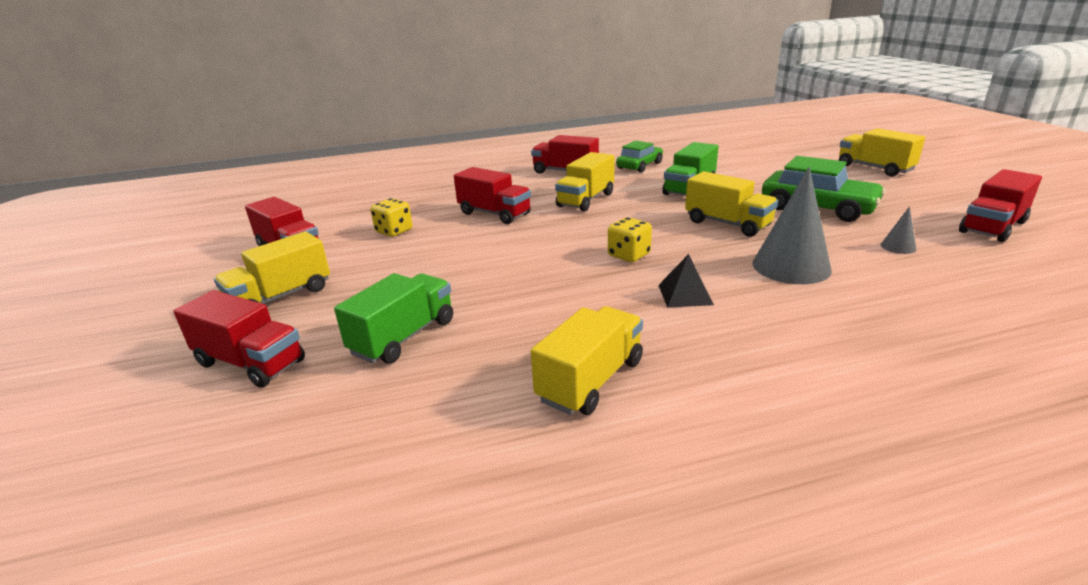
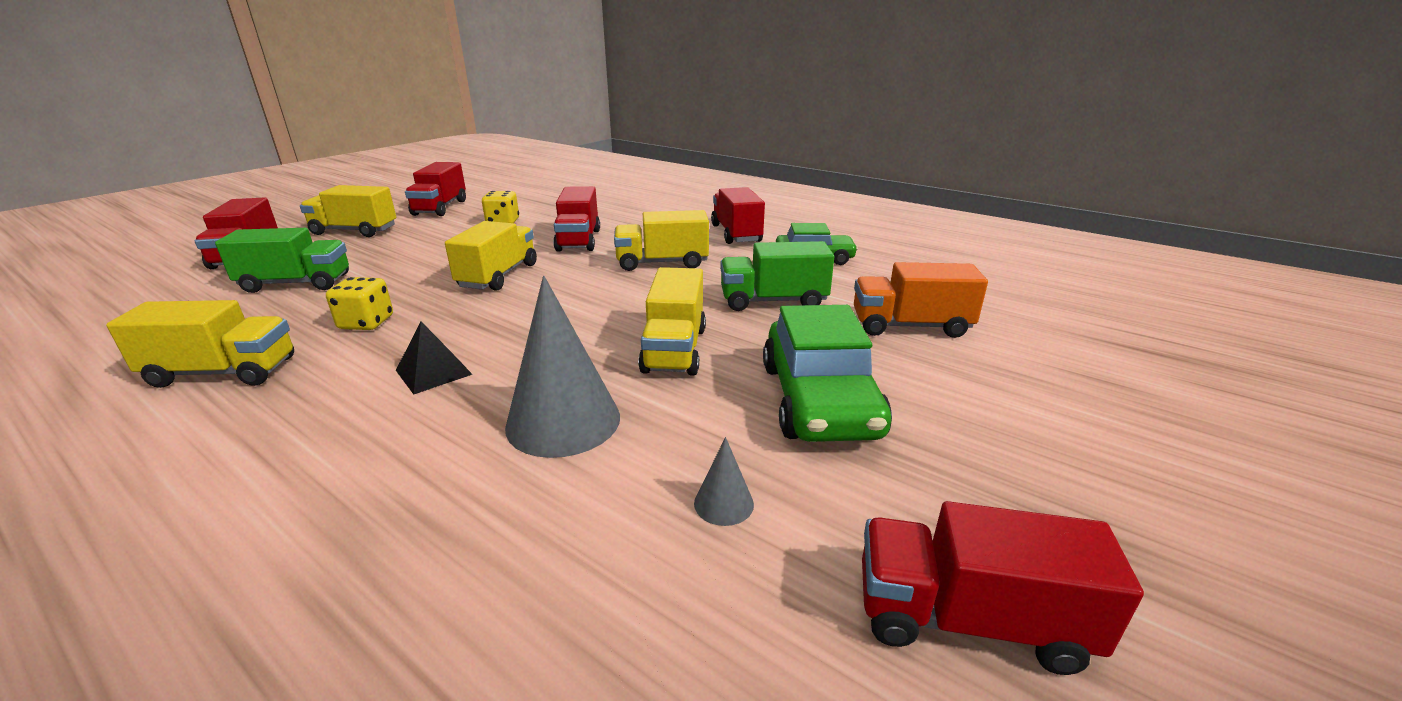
camera: 50 degrees right, 0 degrees up
yellow dice [608,217,652,262] -> yellow dice moved to [326,277,393,330]
yellow truck [839,128,925,176] -> yellow truck moved to [445,221,537,291]
none -> orange truck [854,262,988,338]

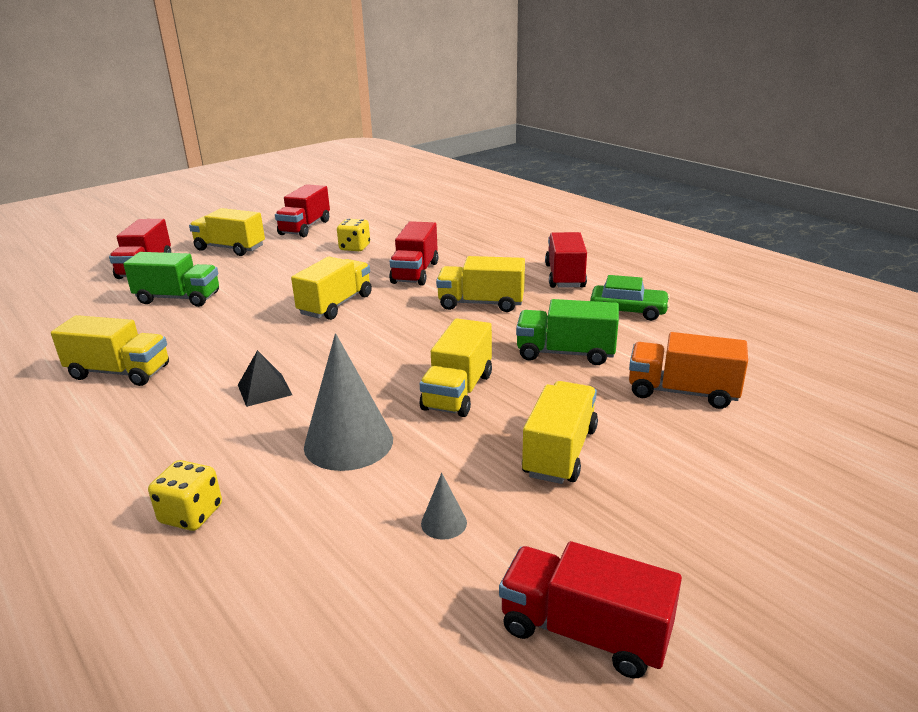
camera: 15 degrees right, 0 degrees up
yellow dice [326,277,393,330] -> yellow dice moved to [148,460,222,531]
green car [763,305,892,442] -> yellow truck [522,381,598,484]

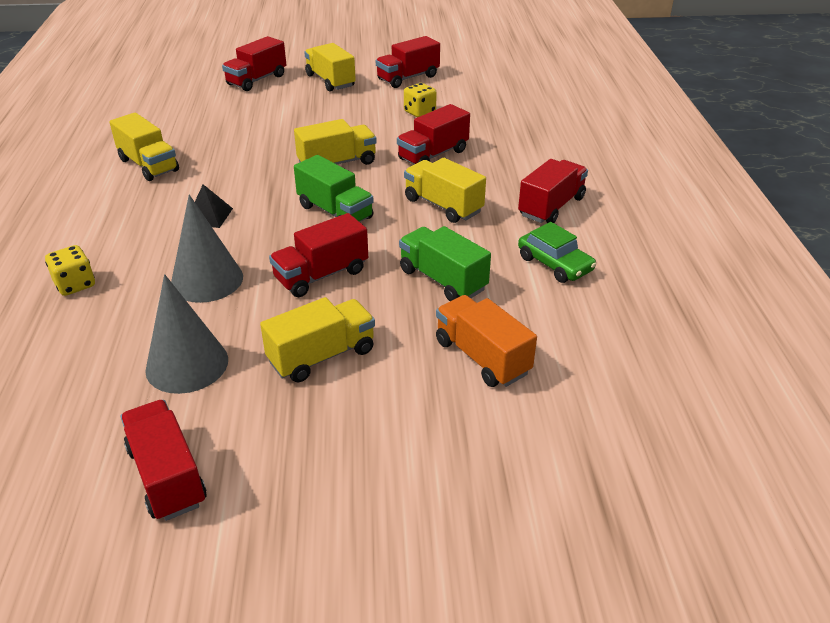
camera: 35 degrees right, 10 degrees up
green truck [123,252,219,307] -> green truck moved to [294,155,374,222]
yellow truck [420,318,492,417] -> red truck [269,213,368,297]
grey cone [421,473,467,540] -> grey cone [145,274,228,394], size x2.26

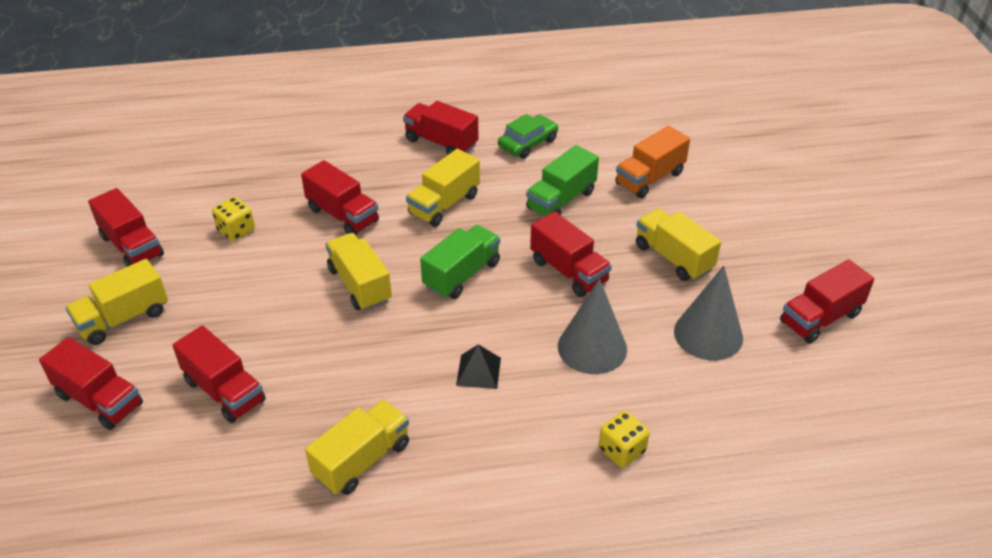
camera: 95 degrees left, 5 degrees up
none -> red truck [172,326,266,423]

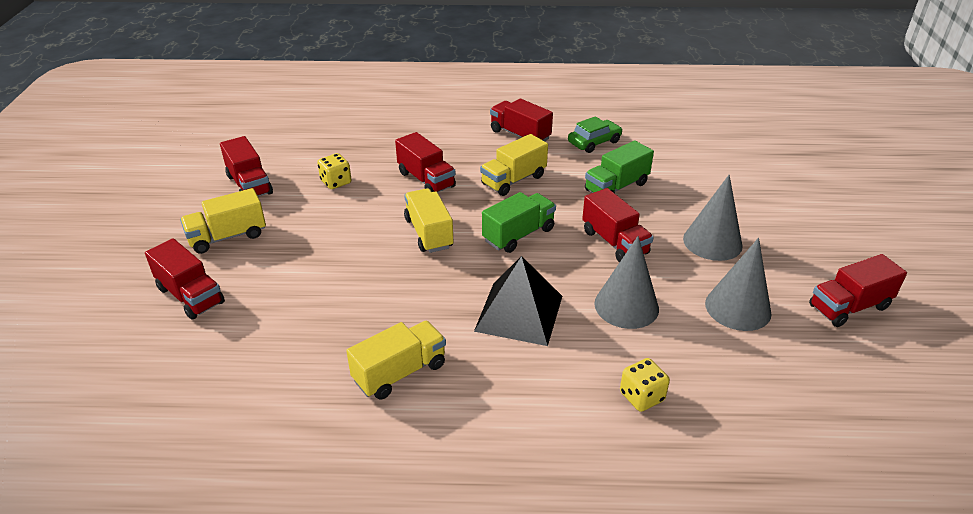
camera: 10 degrees right, 5 degrees down
red truck [172,326,266,423] -> none
black pyramid [456,344,501,389] -> black pyramid [474,256,562,346], size x1.98
orange truck [615,126,690,198] -> none
yellow truck [636,208,721,281] -> grey cone [683,175,743,261]

